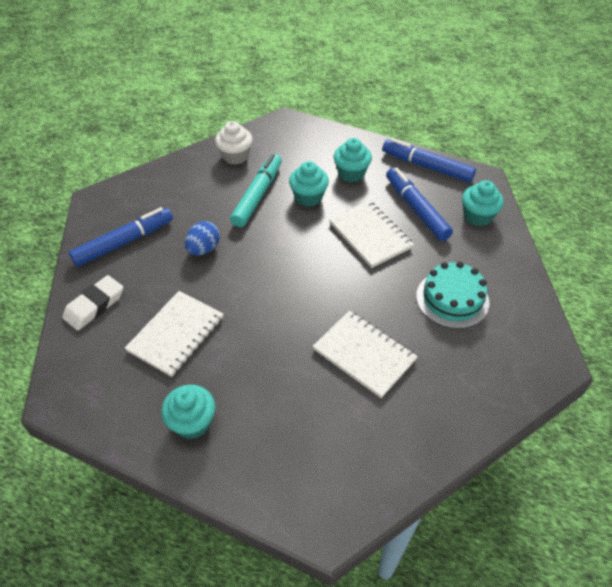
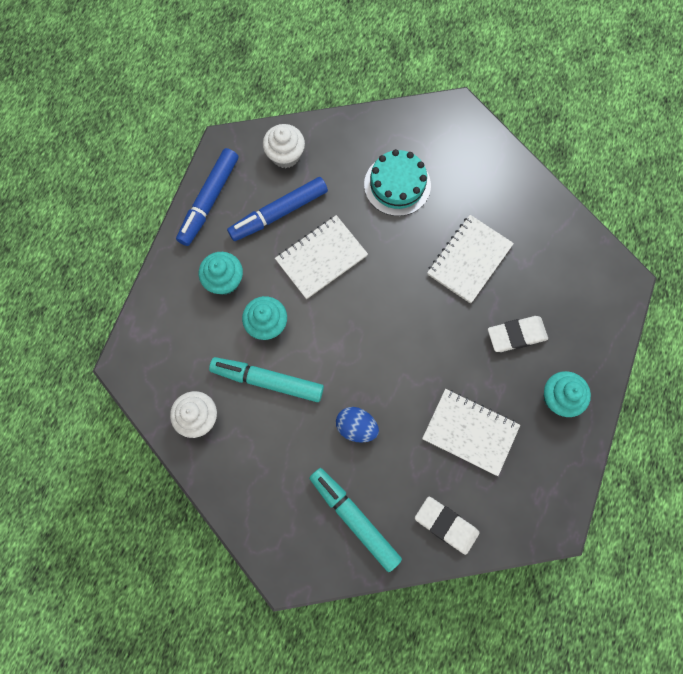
camera: 95 degrees left, 25 degrees up
blue marker [69,207,173,267] -> turquoise marker [309,468,402,572]
turquoise cupcake [462,180,504,226] -> white cupcake [263,124,305,168]
none -> white eraser [488,316,548,352]

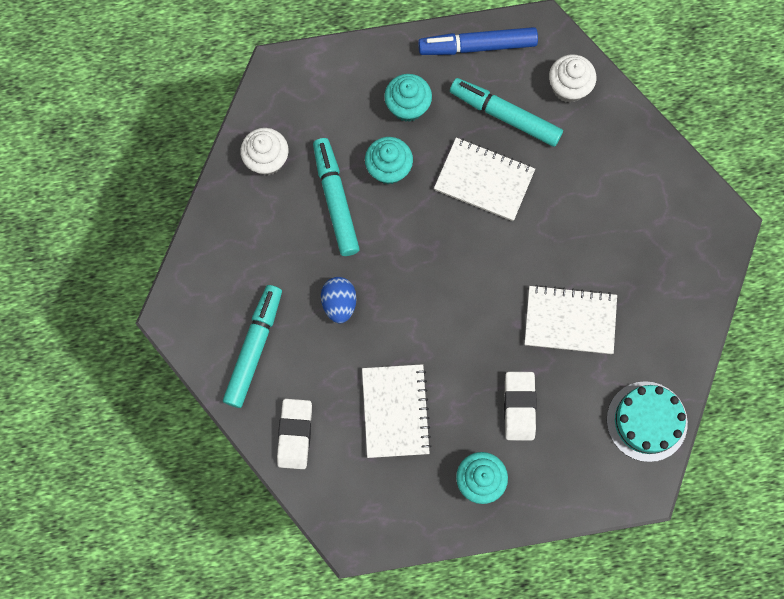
camera: 60 degrees right, 0 degrees up
blue marker [227,177,328,241] -> turquoise marker [450,78,563,147]
turquoise cake [364,149,431,216] -> turquoise cake moved to [607,381,688,462]
white eraser [488,316,548,352] -> white eraser turned 45 degrees clockwise [504,372,537,441]

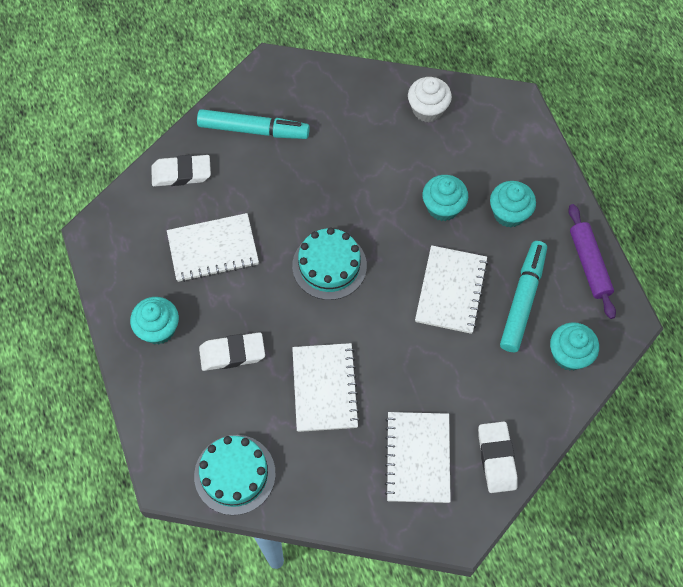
camera: 80 degrees right, 10 degrees down
turquoise marker [313,138,360,256] -> none
blue egg [321,277,356,323] -> none
blue marker [418,27,538,55] -> purple rolling pin [568,204,616,319]
white cupcake [549,55,596,103] -> turquoise cupcake [550,322,599,371]
none -> turquoise cake [292,228,367,300]
none -> white notebook [385,412,451,503]
none -> white eraser [478,422,518,493]

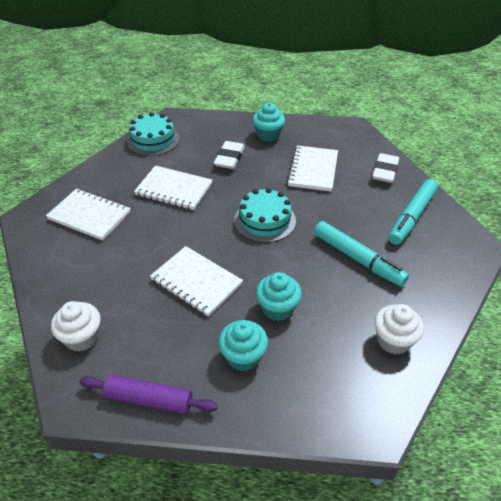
camera: 115 degrees right, 20 degrees down
white eraser [478,422,518,493] -> none
turquoise marker [500,241,547,352] -> turquoise marker moved to [314,221,409,287]
turquoise cupcake [550,322,599,371] -> white cupcake [51,301,101,351]

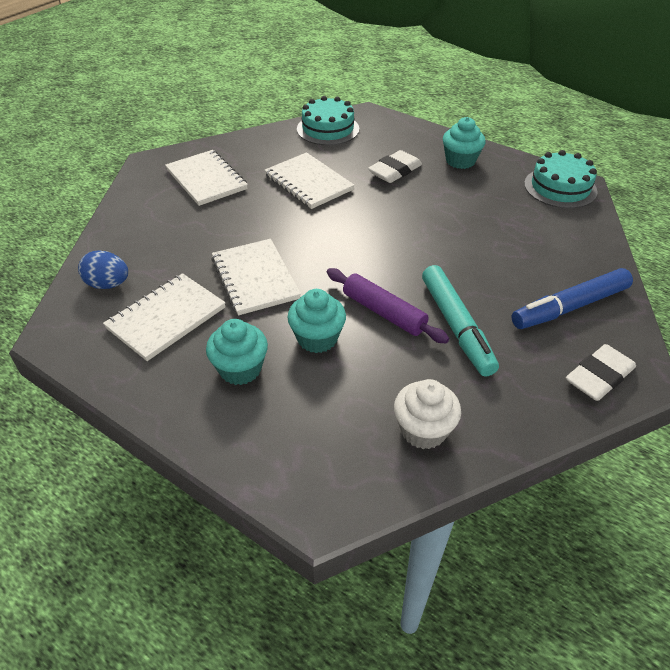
camera: 30 degrees right, 0 degrees up
white cupcake [51,301,101,351] -> blue egg [78,250,128,289]
purple rolling pin [80,375,218,414] -> purple rolling pin moved to [327,268,449,343]
turquoise cake [234,188,296,243] -> turquoise cake moved to [524,150,598,209]
white notebook [287,145,338,192] -> white notebook moved to [103,273,226,361]
white eraser [372,153,399,183] -> white eraser moved to [566,344,636,401]
turquoise marker [389,179,438,245] -> blue marker [511,268,633,329]

